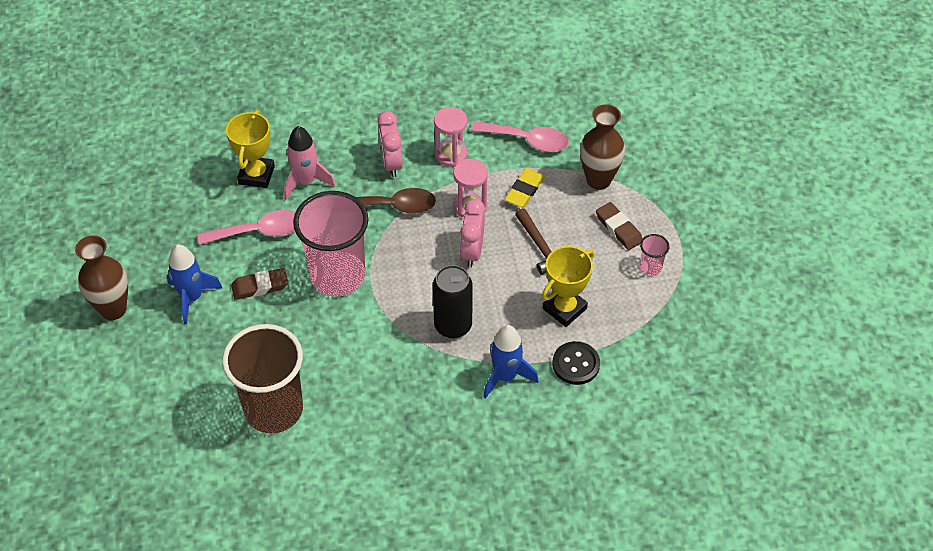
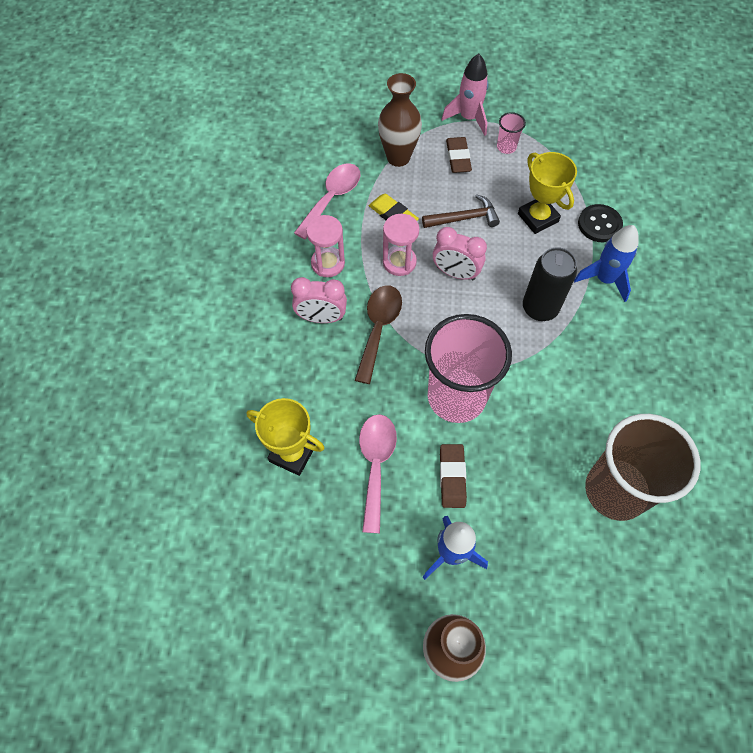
camera: 75 degrees left, 10 degrees up
pink rocket [284,126,336,200] -> pink rocket moved to [442,54,489,136]
brown eraser [596,202,643,250] -> brown eraser turned 75 degrees counterclockwise [446,137,472,173]

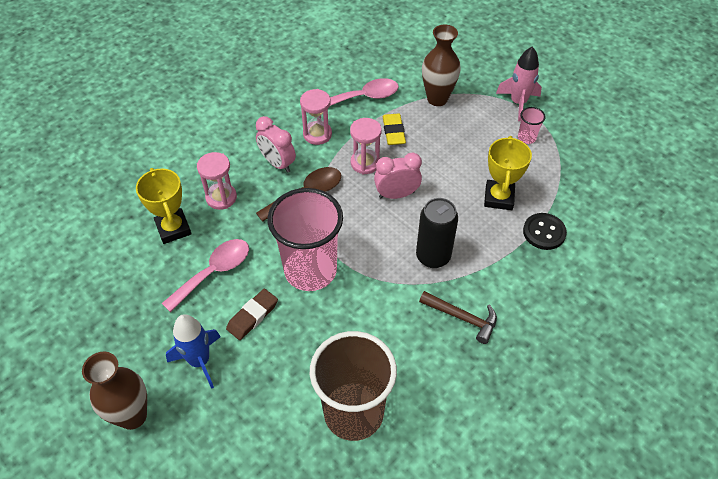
camera: 40 degrees right, 10 degrees down
brown hammer [422,194,500,228] -> brown hammer moved to [419,291,497,344]
pink clock [433,227,487,280] -> pink clock turned 105 degrees clockwise [374,153,422,199]
brown eraser [446,137,472,173] -> none
blue rocket [574,225,639,302] -> none
none -> pink hourglass [197,152,237,210]

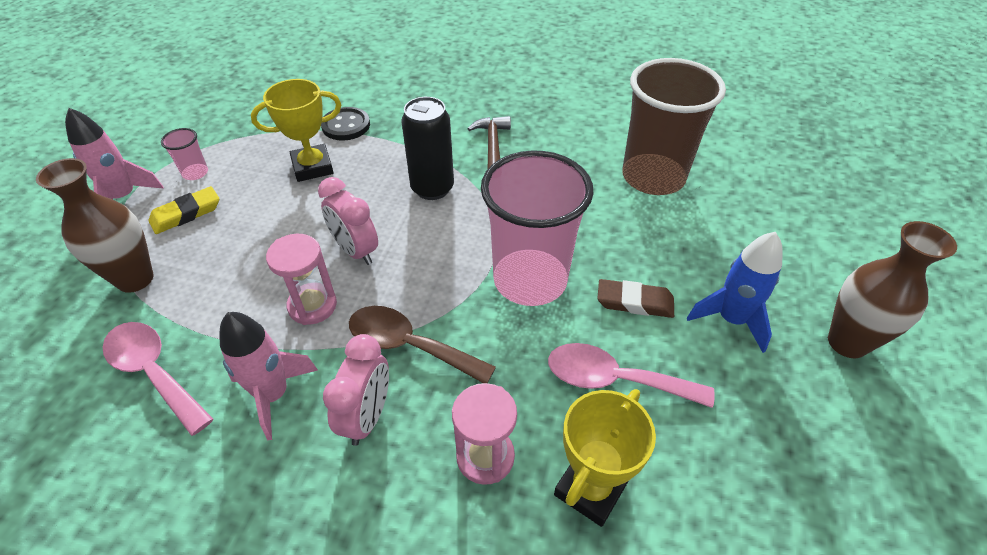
camera: 120 degrees left, 5 degrees down
pink hourglass [300,89,332,145] -> pink rocket [220,312,318,441]
yellow eraser [383,114,406,145] -> yellow eraser moved to [149,186,219,234]

